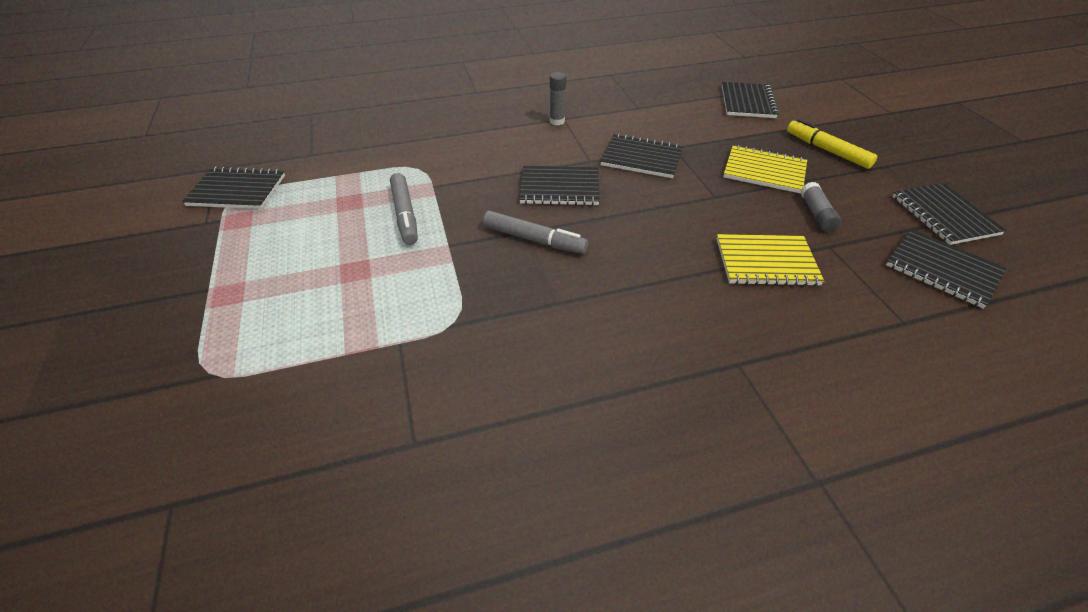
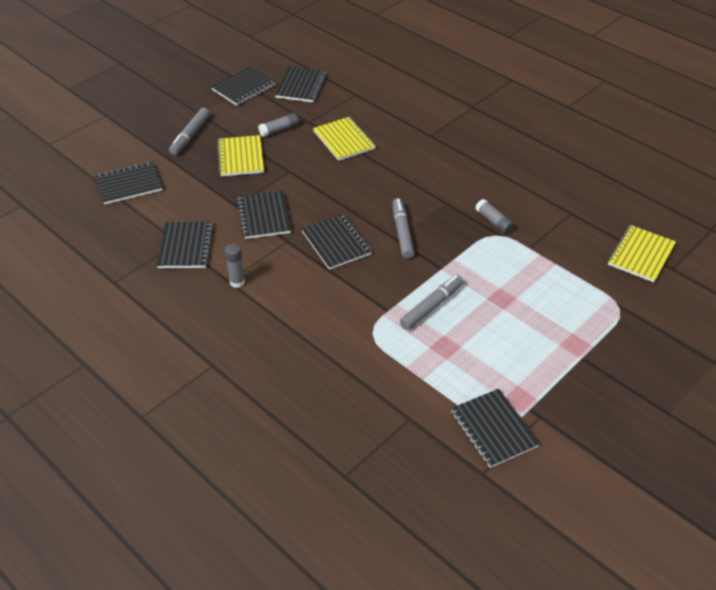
camera: 120 degrees left, 0 degrees up
yellow marker [787,119,878,169] -> grey marker [169,108,210,155]
none -> black notebook [157,222,213,268]
none -> grey glue stick [476,199,515,234]
none -> yellow notebook [608,225,676,282]

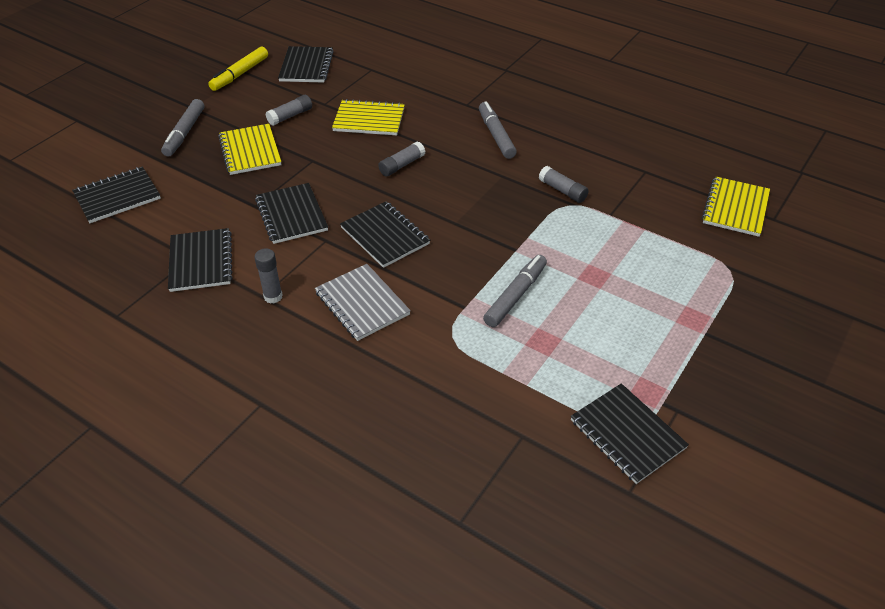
camera: 10 degrees left, 0 degrees up
black notebook [211,67,276,106] -> yellow marker [208,46,268,91]
yellow notebook [313,117,376,161] -> yellow notebook turned 45 degrees counterclockwise [332,99,405,135]
grey marker [392,198,415,259] -> grey marker moved to [479,101,517,159]
none -> grey notebook [315,264,411,341]
none -> grey glue stick [378,141,425,176]

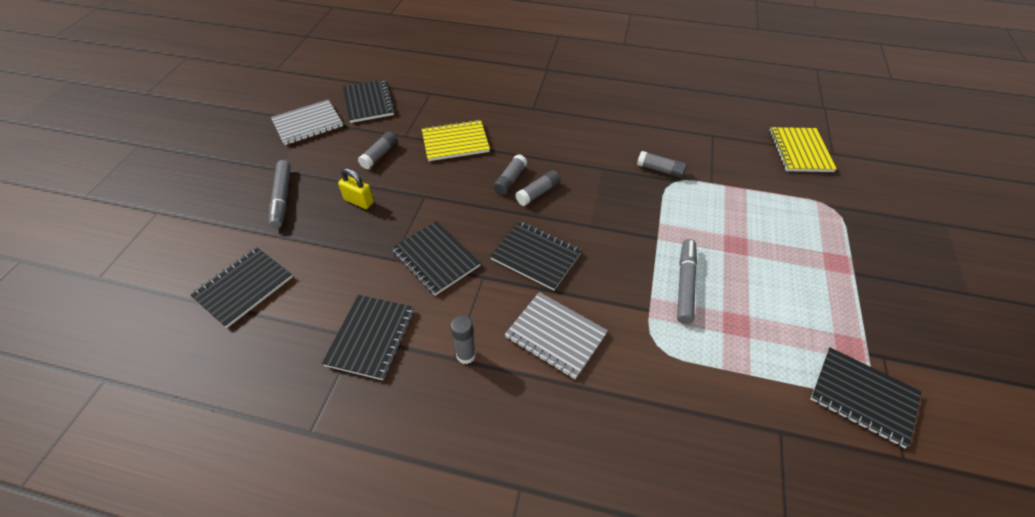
camera: 20 degrees left, 5 degrees up
black notebook [168,228,233,292] -> black notebook turned 45 degrees clockwise [322,295,414,380]
yellow marker [208,46,268,91] -> grey notebook [271,100,343,145]
yellow notebook [218,124,282,175] -> yellow padlock [338,168,374,209]
grey marker [479,101,517,159] -> none
none -> grey glue stick [515,170,560,206]

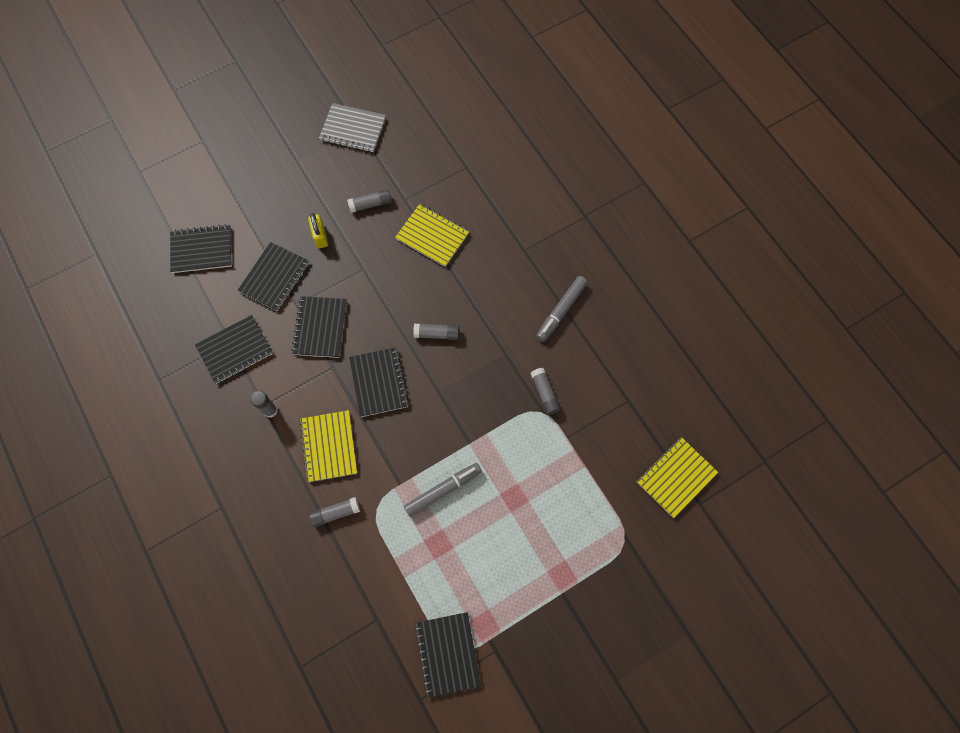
camera: 45 degrees right, 20 degrees up
grey marker [269,160,291,228] -> grey marker moved to [536,276,588,342]
black notebook [343,80,395,123] -> black notebook moved to [237,242,309,311]
grey glue stick [493,154,527,195] -> grey glue stick moved to [309,497,360,527]
grey notebook [505,292,608,379] -> yellow notebook [300,410,357,482]

